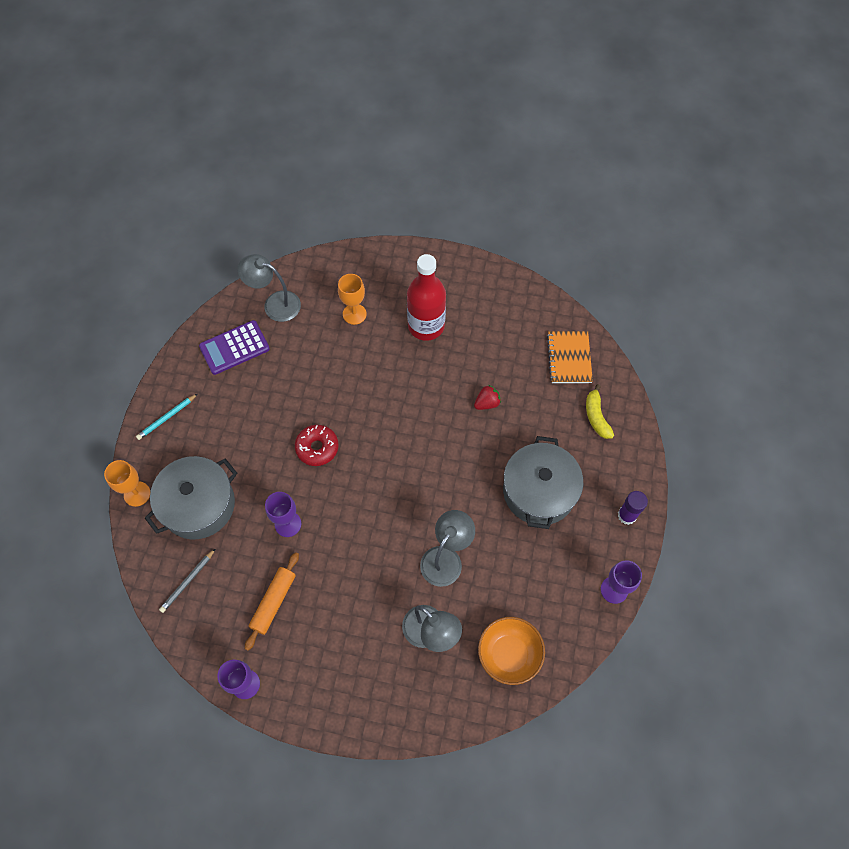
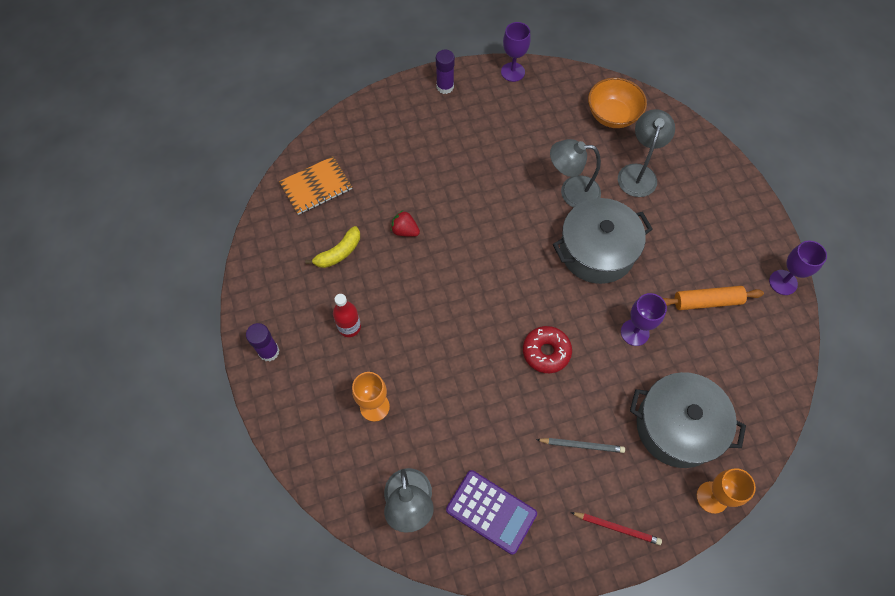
camera: 120 degrees left, 0 degrees up
turquoise pencil [136,394,197,440] -> red pencil [571,512,662,545]
grey pencil [159,549,215,613] -> grey pencil moved to [536,438,625,453]
red bottle [407,254,446,341] -> red bottle [333,294,361,337], size x0.53
grey pot [503,436,583,529] -> grey pot moved to [553,198,653,284]
yellow banana [586,384,614,439] -> yellow banana moved to [305,226,360,268]
none -> purple glue stick [246,323,279,361]

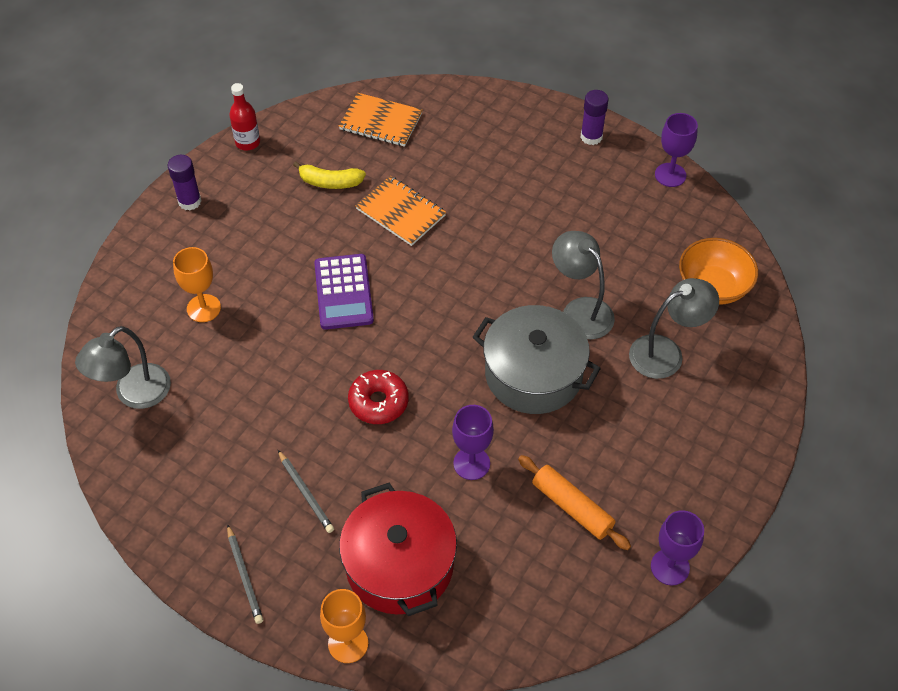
camera: 50 degrees right, 10 degrees down
red bottle [333,294,361,337] -> red bottle moved to [229,83,260,151]
red strawberry [391,210,420,237] -> orange notebook [356,176,446,246]
purple calculator [446,470,537,555] -> purple calculator moved to [314,254,374,330]
red pencil [571,512,662,545] -> grey pencil [227,524,263,624]
grey pot [630,372,746,468] -> red pot [339,483,457,616]

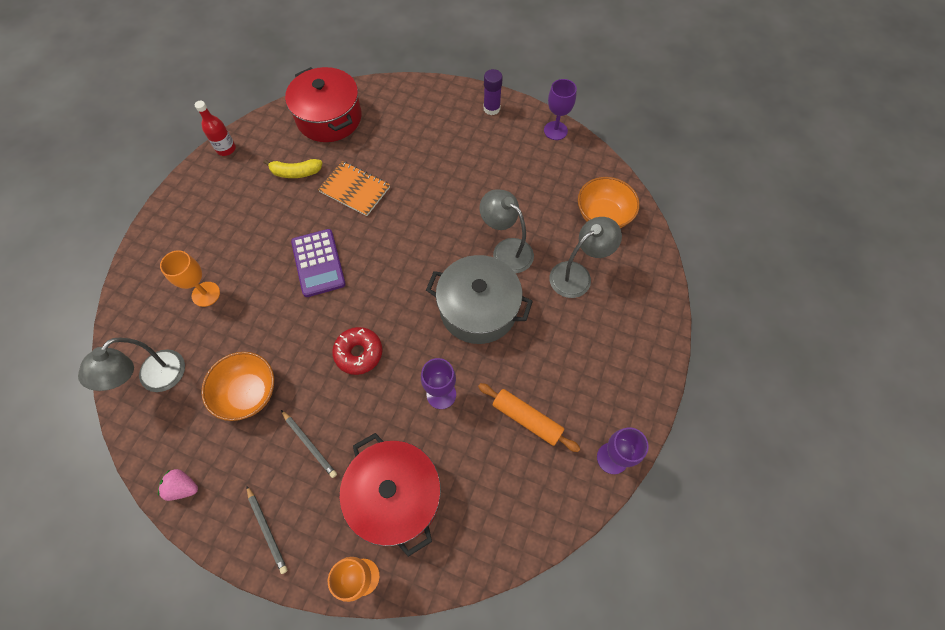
camera: 10 degrees left, 10 degrees up
purple glue stick [168,155,201,211] -> none
orange notebook [339,93,423,147] -> red pot [285,67,362,142]
none -> pink strawberry [158,469,198,501]
none -> orange bowl [201,352,274,421]

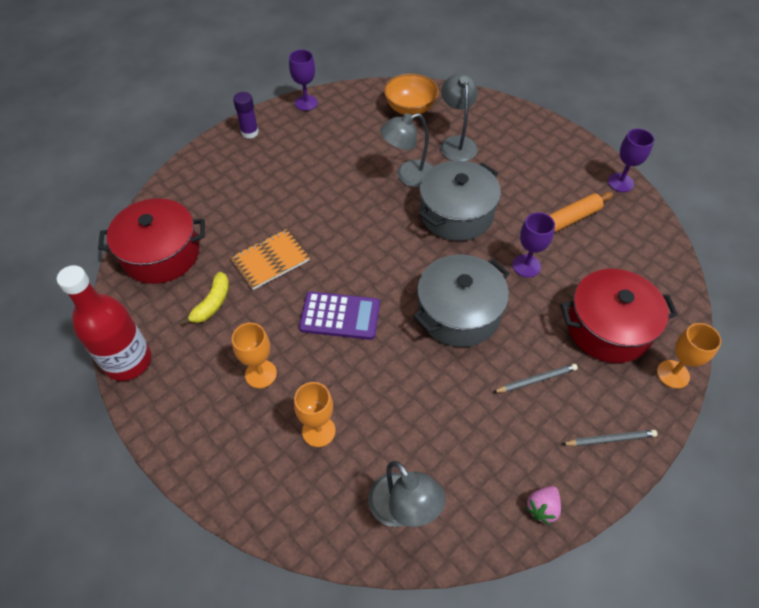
camera: 65 degrees left, 10 degrees down
red bottle [195,101,236,156] -> red bottle [57,265,151,381], size x1.88
orange bowl [201,352,274,421] -> none
red donut [332,327,382,375] -> grey pot [413,255,510,347]
none -> orange goblet [232,323,277,388]

